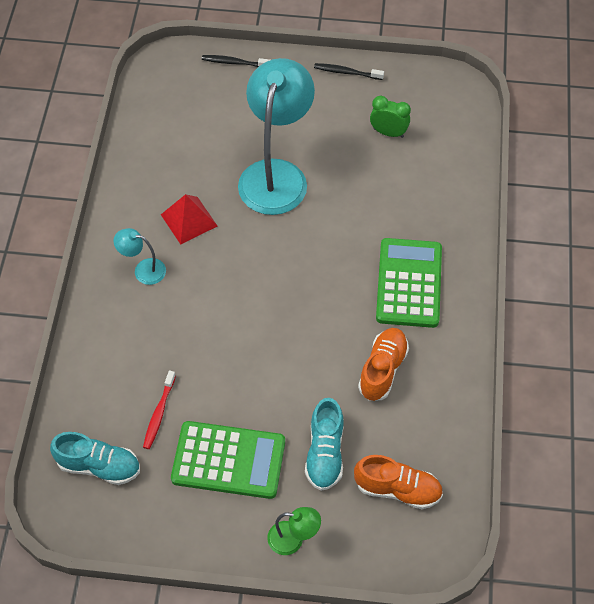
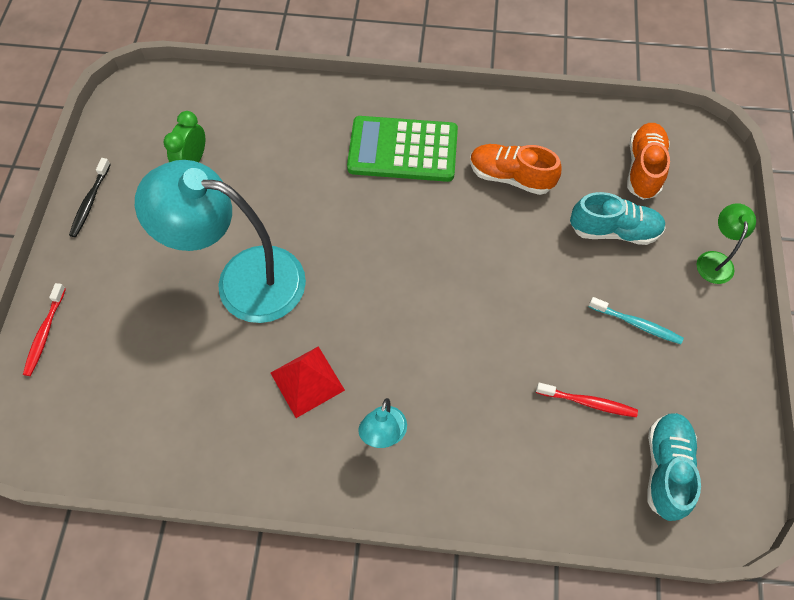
camera: 90 degrees left, 5 degrees up
green calculator [171,421,285,499] -> turquoise toothbrush [588,297,684,344]
black toothbrush [202,55,270,67] -> red toothbrush [23,283,66,376]

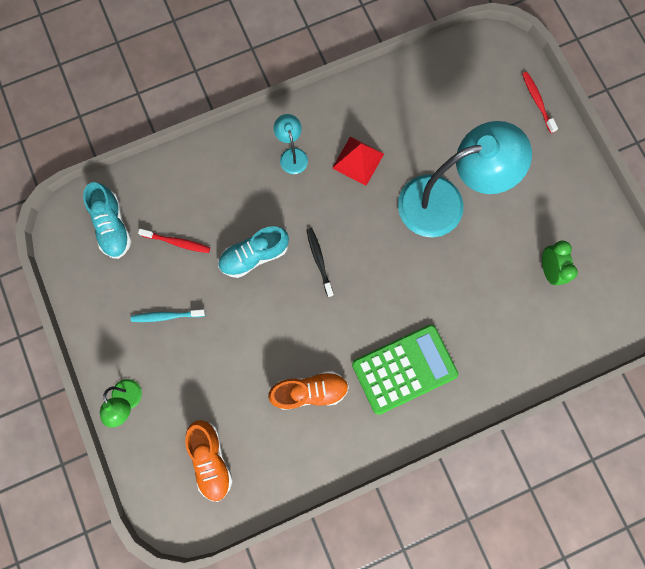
camera: 150 degrees right, 15 degrees up
black toothbrush [69,158,111,237] -> black toothbrush moved to [307,228,334,297]
red toothbrush [536,383,638,417] -> red toothbrush turned 150 degrees counterclockwise [138,229,210,253]
turquoise shoe [570,192,666,245] -> turquoise shoe moved to [218,226,289,278]

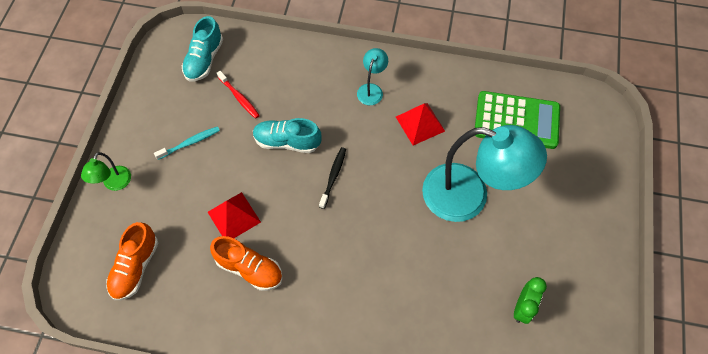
camera: 35 degrees right, 15 degrees down
turquoise toothbrush [131,309,205,322] -> turquoise toothbrush turned 120 degrees clockwise [154,126,220,160]
green calculator [352,324,458,415] -> green calculator moved to [475,91,560,149]
red toothbrush [522,72,558,133] -> none
none -> red pyramid [208,192,261,238]

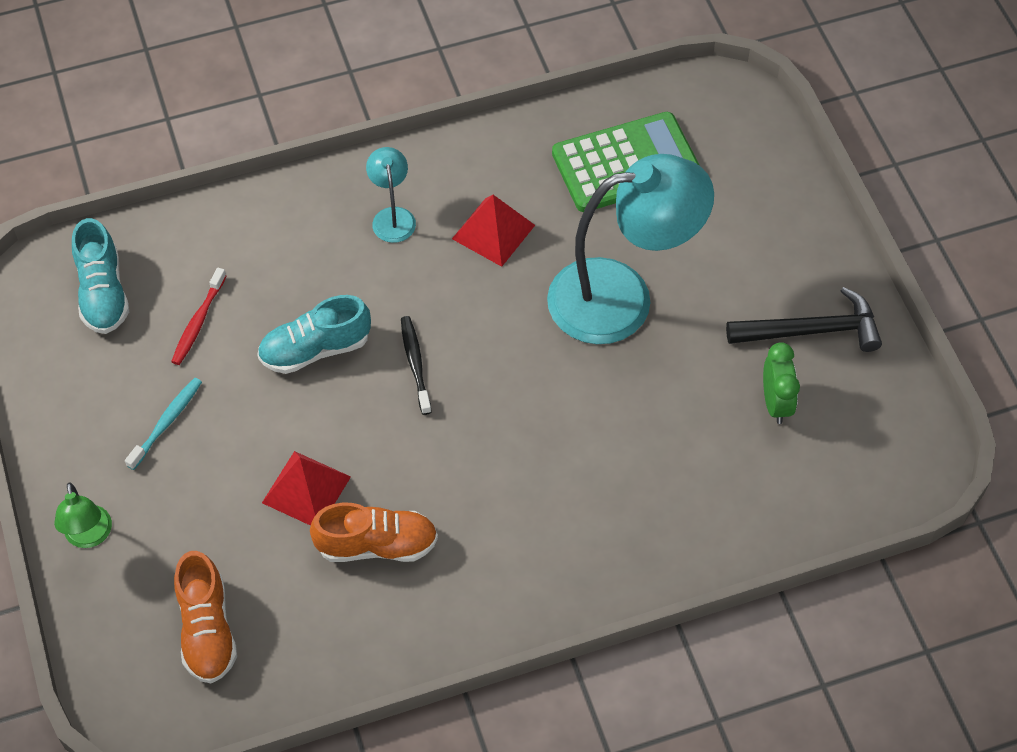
camera: 30 degrees left, 5 degrees down
red toothbrush [217,71,260,119] -> red toothbrush turned 90 degrees clockwise [171,268,226,365]
none -> black hammer [726,287,882,352]

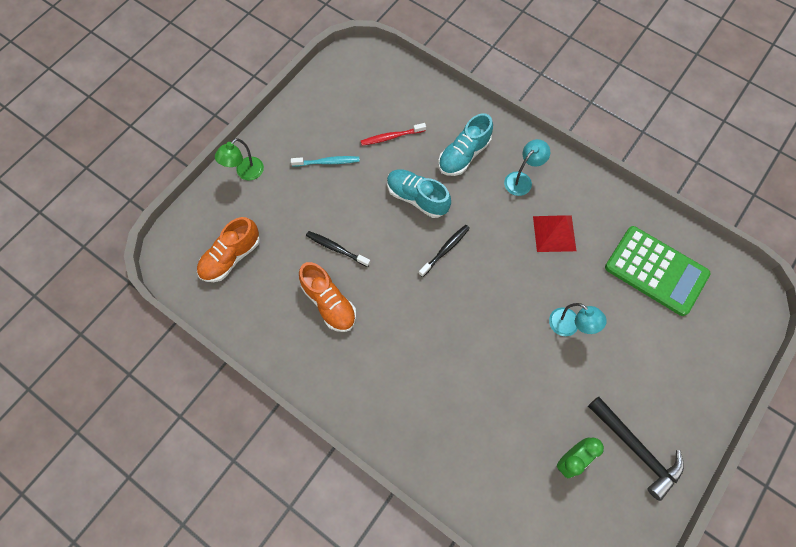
camera: 55 degrees right, 10 degrees up
turquoise shoe [72,218,129,334] -> turquoise shoe moved to [438,113,493,176]
red pyramid [262,451,351,526] -> black toothbrush [306,231,370,267]
turquoise lamp [547,154,714,344] -> turquoise lamp [549,303,607,336], size x0.43

